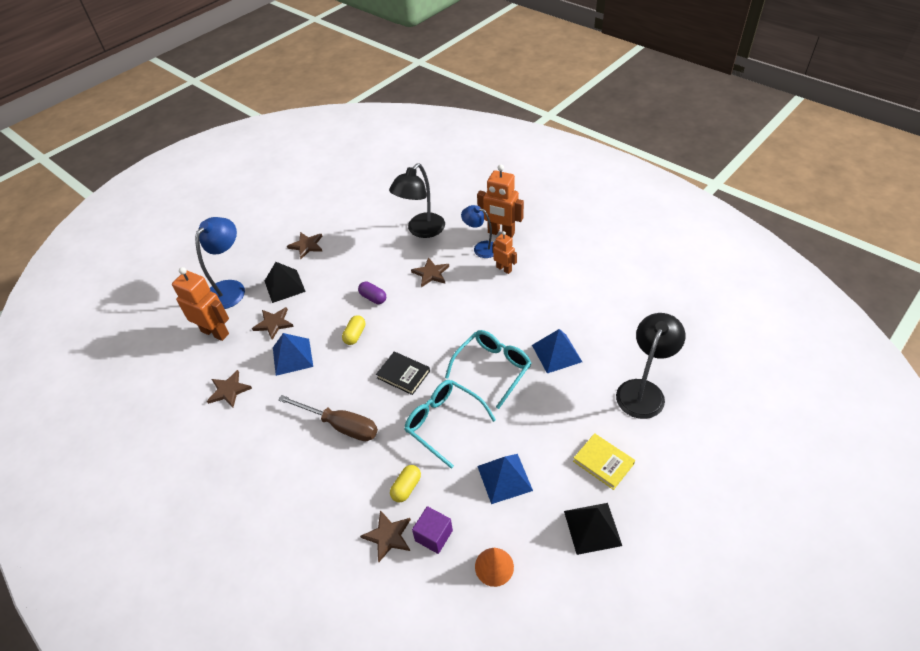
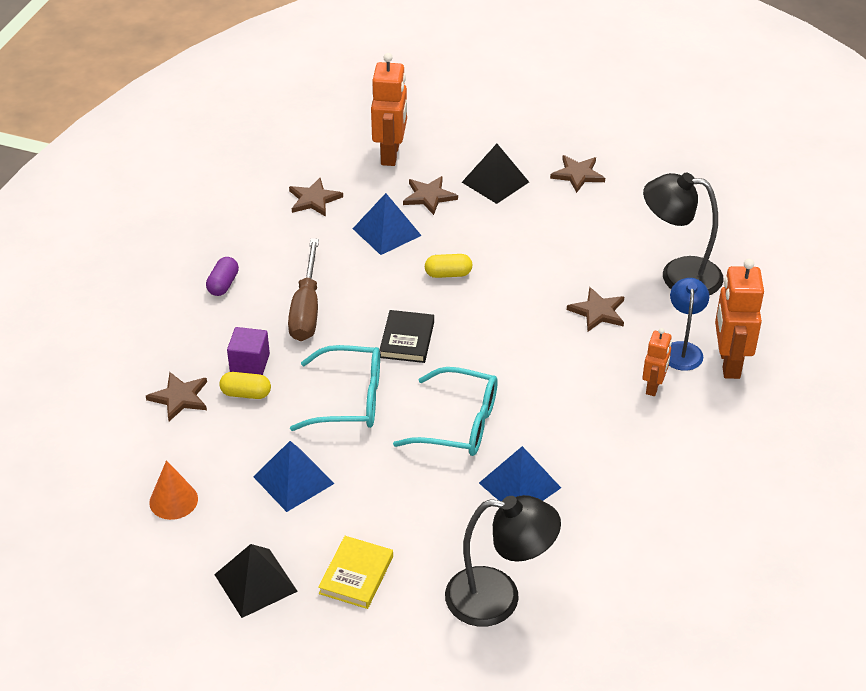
camera: 65 degrees right, 5 degrees down
blue lamp [195,217,245,309] -> none
purple capsule [358,282,386,304] -> purple capsule moved to [206,257,239,296]
turquoise glasses [404,380,496,469] -> turquoise glasses turned 75 degrees clockwise [290,345,380,431]
purple cube [412,506,453,554] -> purple cube moved to [227,327,270,375]

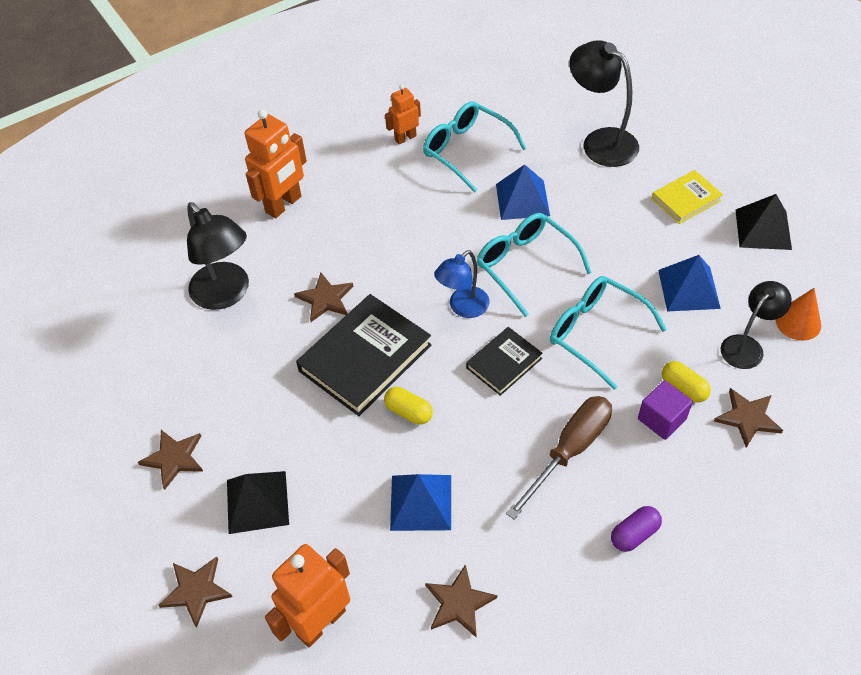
camera: 140 degrees left, 10 degrees up
brown star [403,176,458,215] -> brown star moved to [158,557,233,628]
orange robot [642,328,672,396] -> orange robot moved to [385,85,421,144]
blue lamp [669,278,709,371] -> blue lamp moved to [434,250,490,318]
none -> black book [296,294,432,416]
none -> turquoise glasses [423,101,527,193]
none -> black lamp [721,281,792,369]

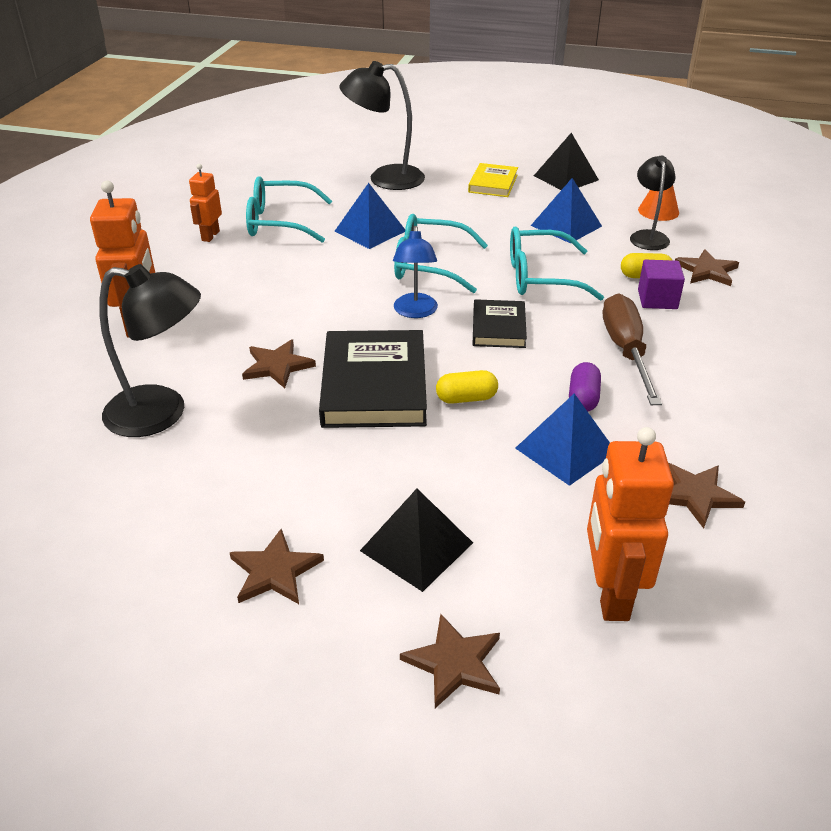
camera: 45 degrees left, 15 degrees down
purple capsule [611,506,662,552] -> purple capsule moved to [569,362,601,412]

